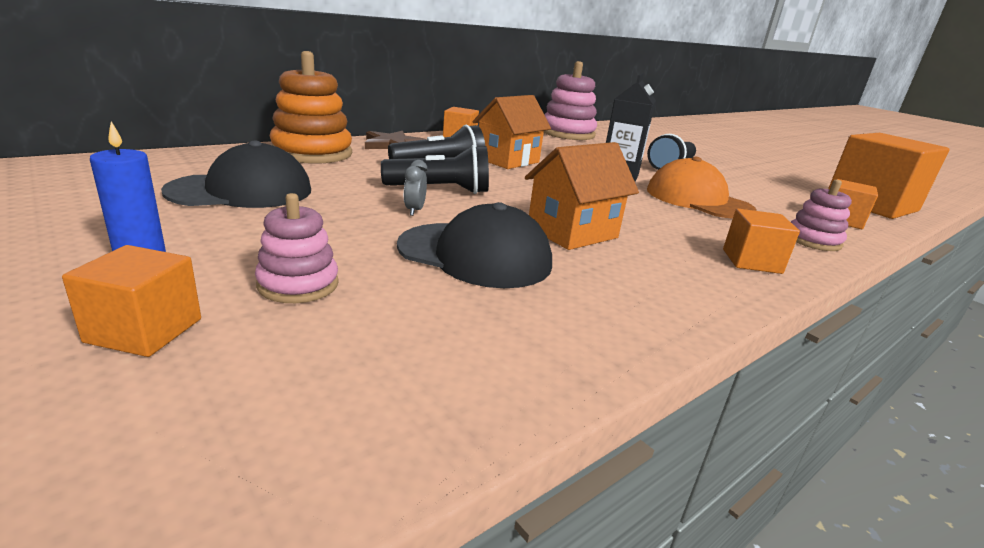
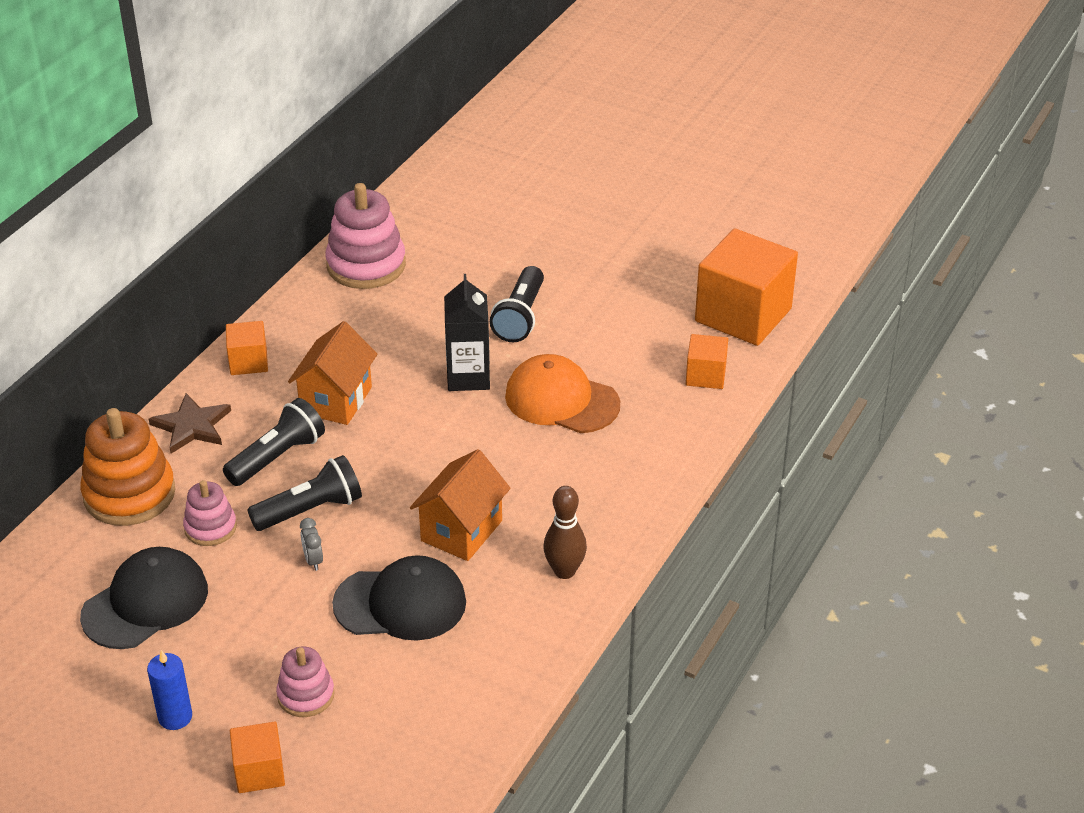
camera: 20 degrees left, 15 degrees up
orange cube [723,209,800,274] -> none
pink stacking toy [791,180,852,251] -> pink stacking toy moved to [183,480,237,546]
none -> brown bowling pin [543,486,587,579]

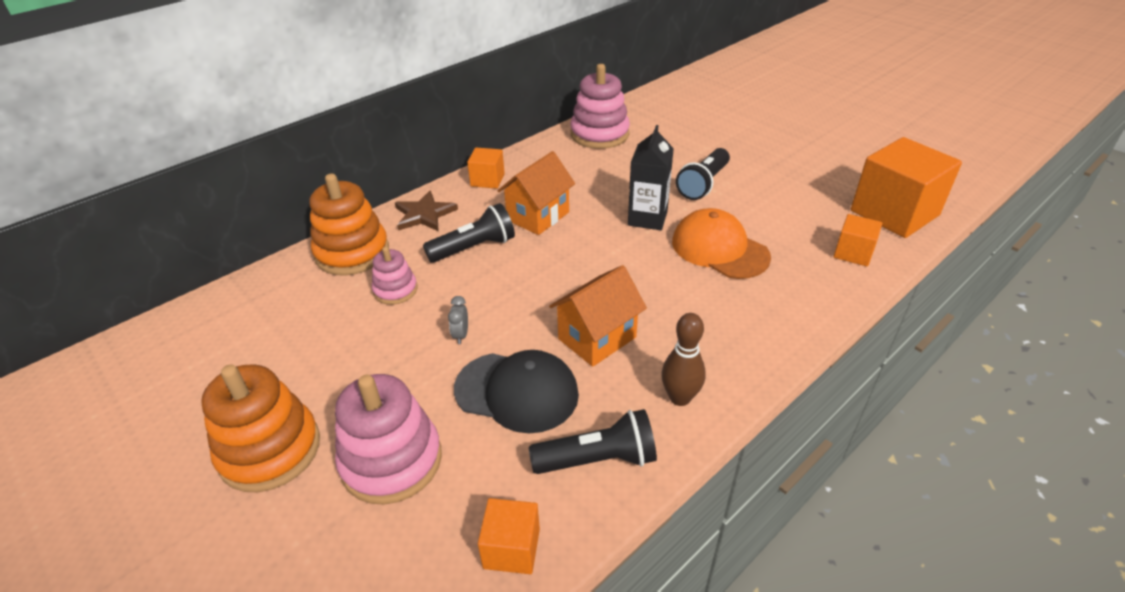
camera: 20 degrees right, 0 degrees up
black cap [80,547,208,649] -> none
blue candle [147,650,192,730] -> orange stacking toy [201,364,320,492]
orange cube [230,722,285,793] -> orange cube moved to [478,498,540,574]
black flashlight [247,455,362,531] -> black flashlight moved to [529,409,657,474]
pink stacking toy [276,646,335,717] -> pink stacking toy [335,374,442,505], size x1.79

